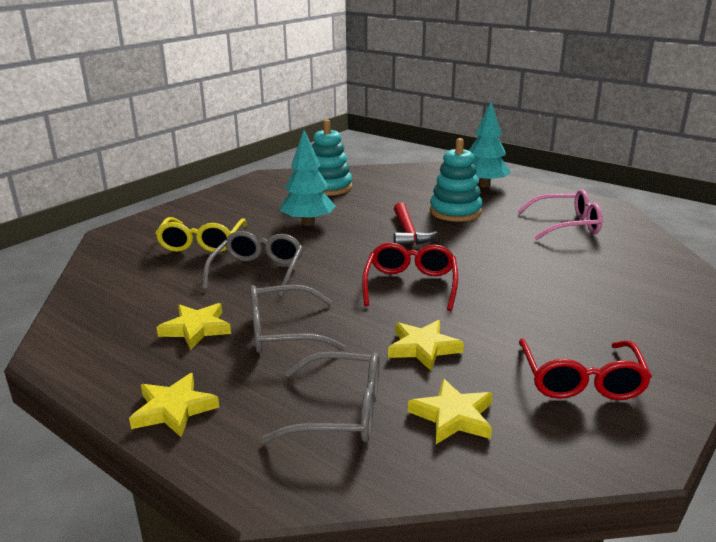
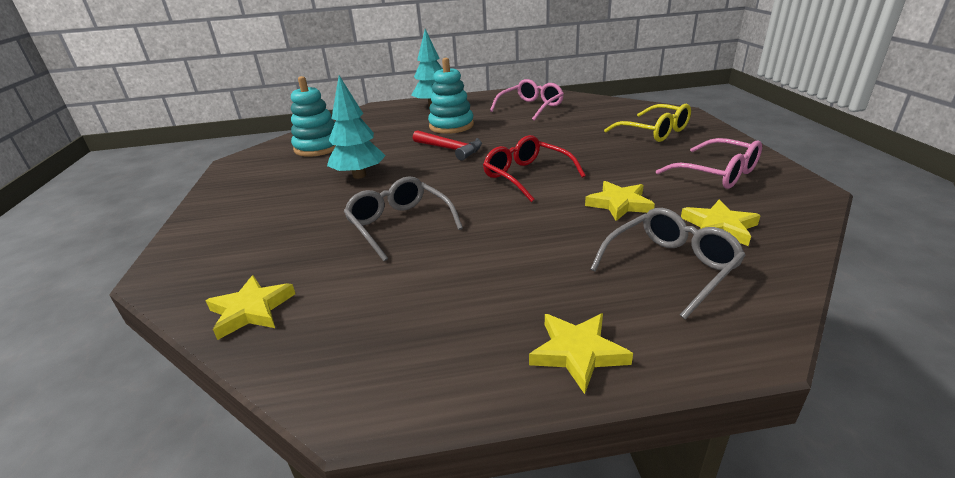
camera: 45 degrees left, 5 degrees up
yellow glasses [155,217,247,252] -> yellow glasses moved to [604,104,691,142]
yellow star [156,303,231,350] -> yellow star moved to [206,275,295,340]
grey glasses [250,285,346,353] -> none
red glasses [519,339,652,400] -> pink glasses [656,138,762,189]

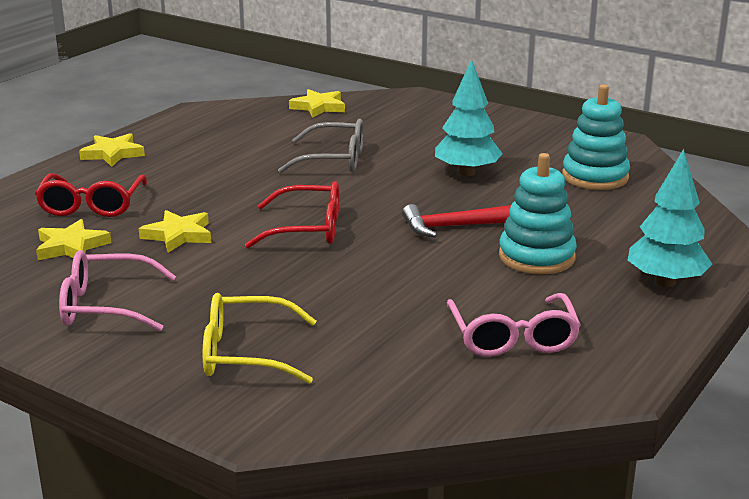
camera: 130 degrees right, 5 degrees down
grey glasses [590,208,746,319] -> red glasses [35,173,147,217]

